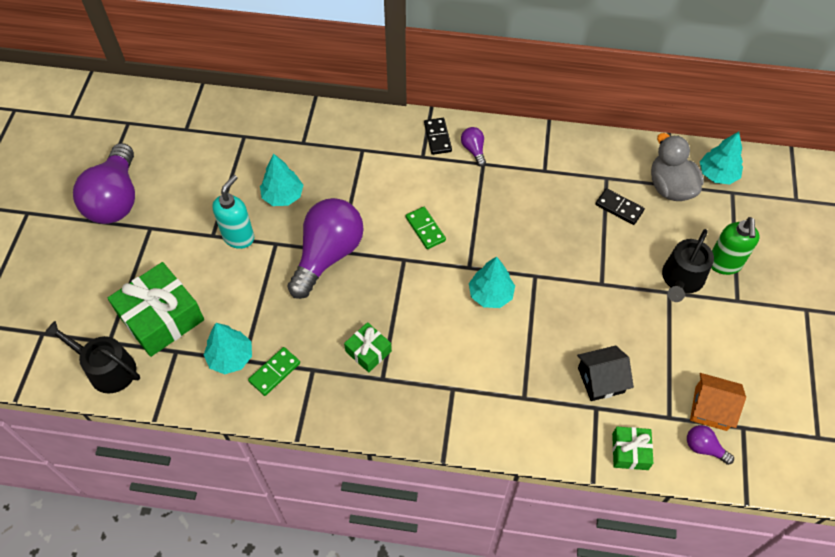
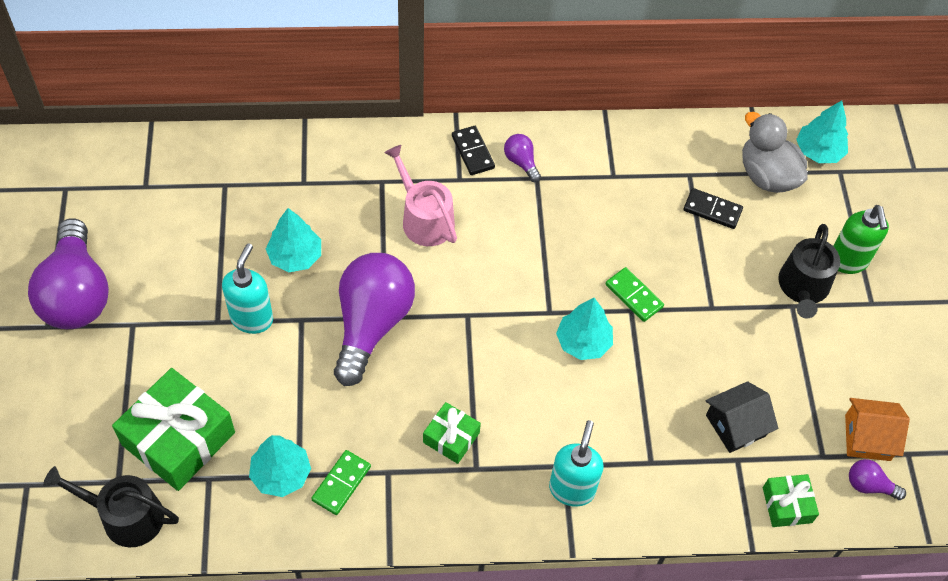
camera: 15 degrees left, 0 degrees up
green domino [406,207,446,249] -> green domino moved to [606,267,664,322]
none -> pink watering can [384,145,457,246]
none -> turquoise soap dispenser [549,420,604,507]

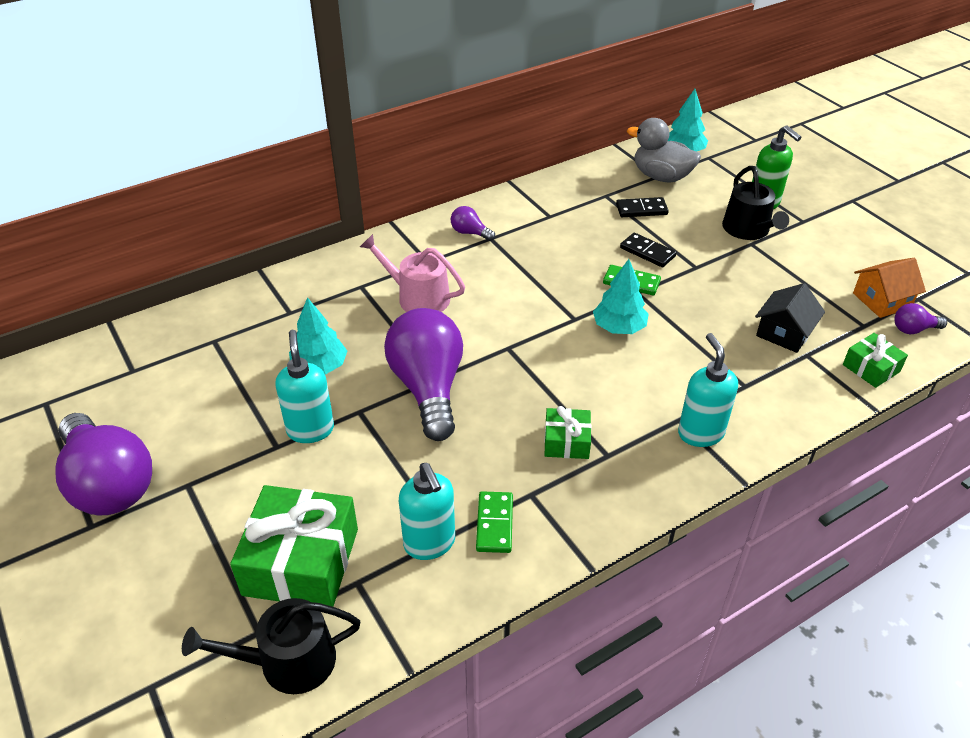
camera: 25 degrees left, 15 degrees down
turquoise tree [249,435,311,497] -> turquoise soap dispenser [399,463,455,560]
black domino [452,126,495,175] -> black domino moved to [620,233,677,267]

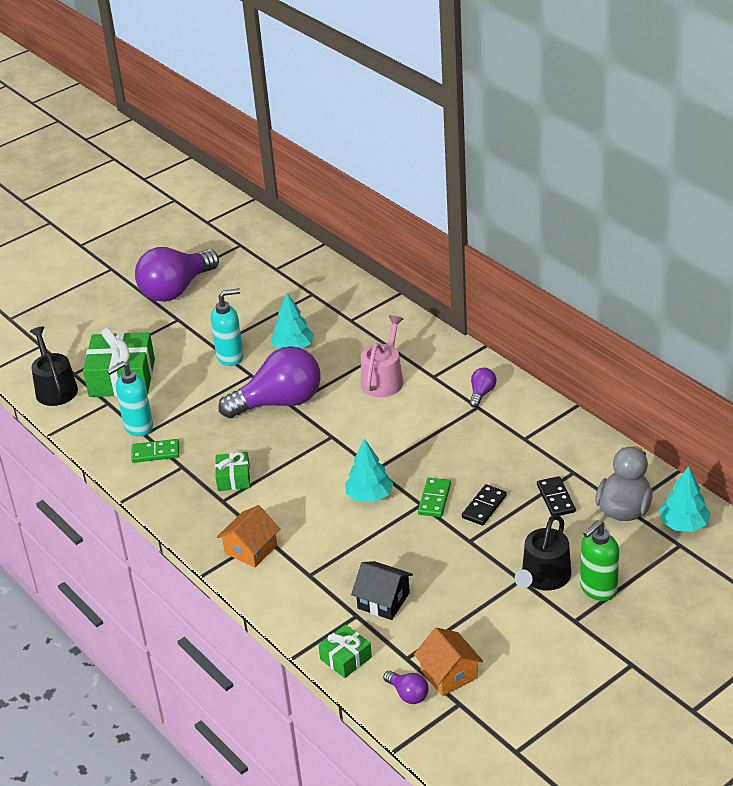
camera: 85 degrees right, 5 degrees down
turquoise soap dispenser [678,333,738,447] -> orange house [217,505,280,568]
black watering can [722,166,789,240] -> black watering can turned 45 degrees counterclockwise [515,515,571,591]
purple light bulb [894,303,947,334] -> purple light bulb turned 150 degrees clockwise [383,671,429,704]

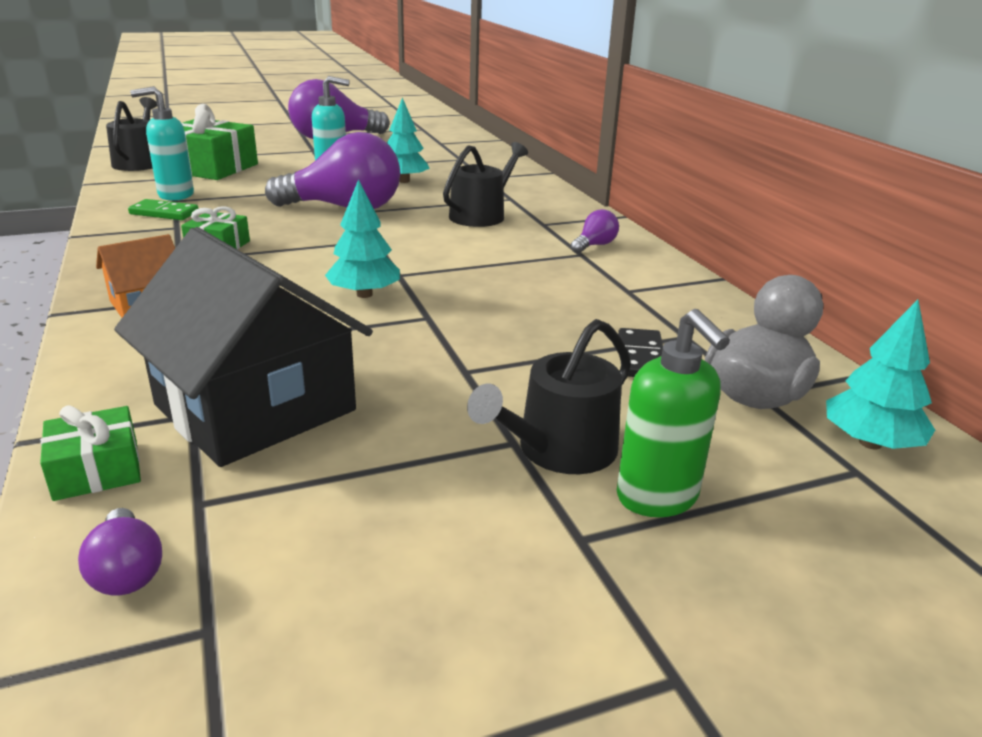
camera: 15 degrees right, 10 degrees down
black house [351,561,413,620] -> black house [114,227,373,467], size x1.94
pink watering can [361,315,403,397] -> black watering can [443,142,528,227]
orange house [414,627,483,696] -> none
green domino [418,478,451,517] -> none
black domino [462,484,507,526] -> none
green soap dispenser [580,520,619,601] -> green soap dispenser turned 90 degrees counterclockwise [617,309,730,517]

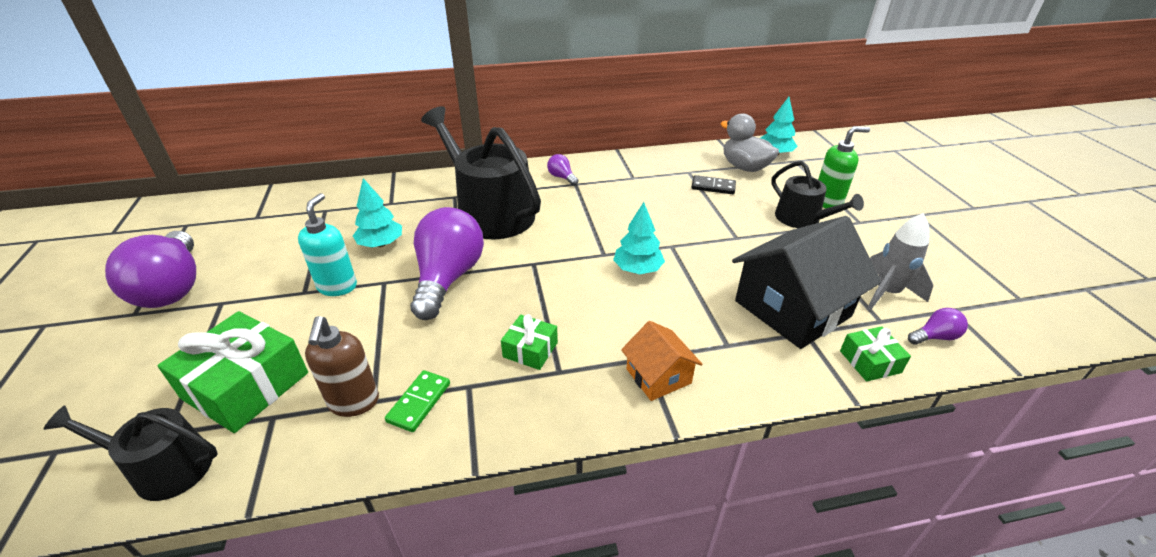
camera: 80 degrees left, 10 degrees up
turquoise soap dispenser [130,86,194,201] -> brown soap dispenser [305,316,379,417]
black watering can [443,142,528,227] -> black watering can [421,106,541,239], size x1.78
none -> grey rocket [867,213,933,311]

